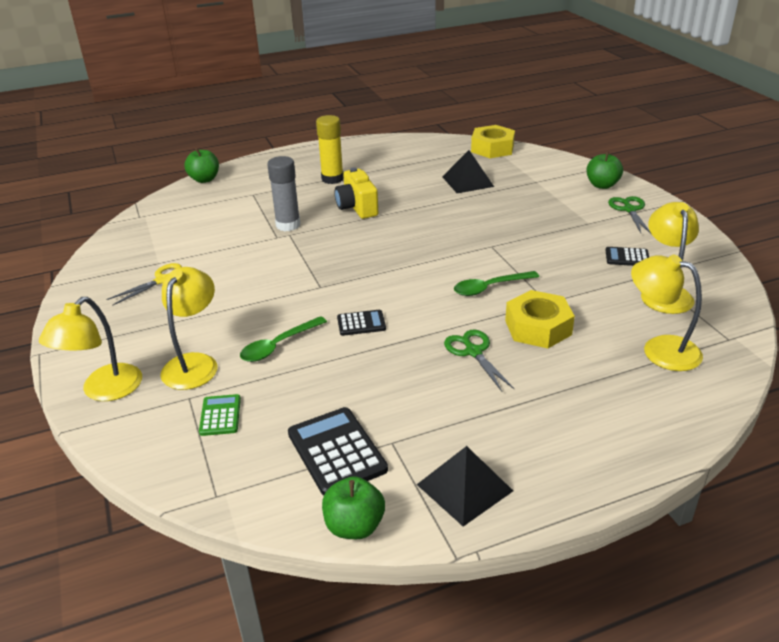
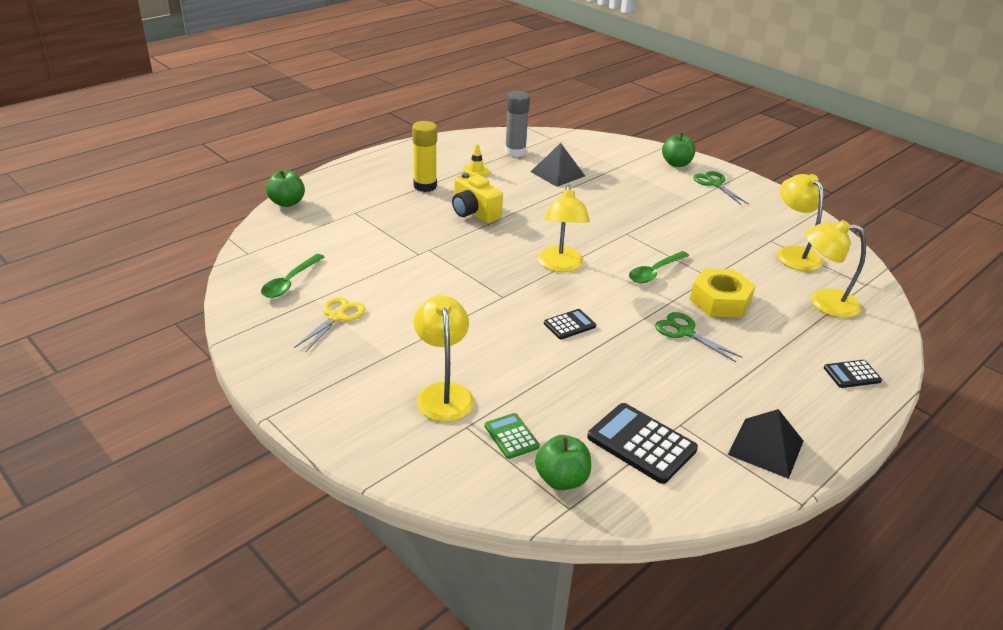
camera: 25 degrees left, 0 degrees up
yellow lamp [39,297,142,401] -> yellow lamp moved to [538,184,590,272]
green spoon [240,316,327,362] -> green spoon moved to [261,254,324,298]
grey glue stick [267,156,301,231] -> grey glue stick moved to [505,91,530,157]
green apple [322,476,385,539] -> green apple moved to [535,435,591,490]
yellow nut [471,125,515,158] -> none
black calculator [606,247,649,266] -> black calculator moved to [824,360,882,388]
none -> yellow traffic cone [462,144,491,176]

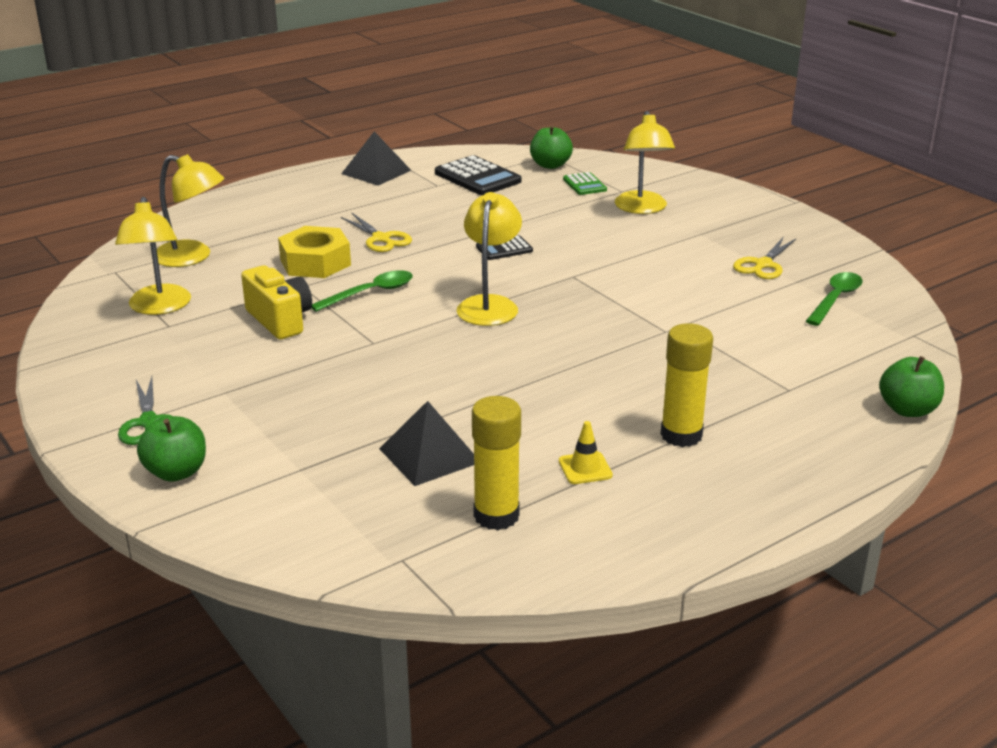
camera: 170 degrees left, 5 degrees down
yellow camera [452,173,503,223] -> yellow camera moved to [241,265,312,339]
grey glue stick [505,91,530,157] -> yellow glue stick [472,396,521,530]
green scissors [655,312,743,362] -> yellow scissors [341,213,412,252]
black calculator [824,360,882,388] -> none

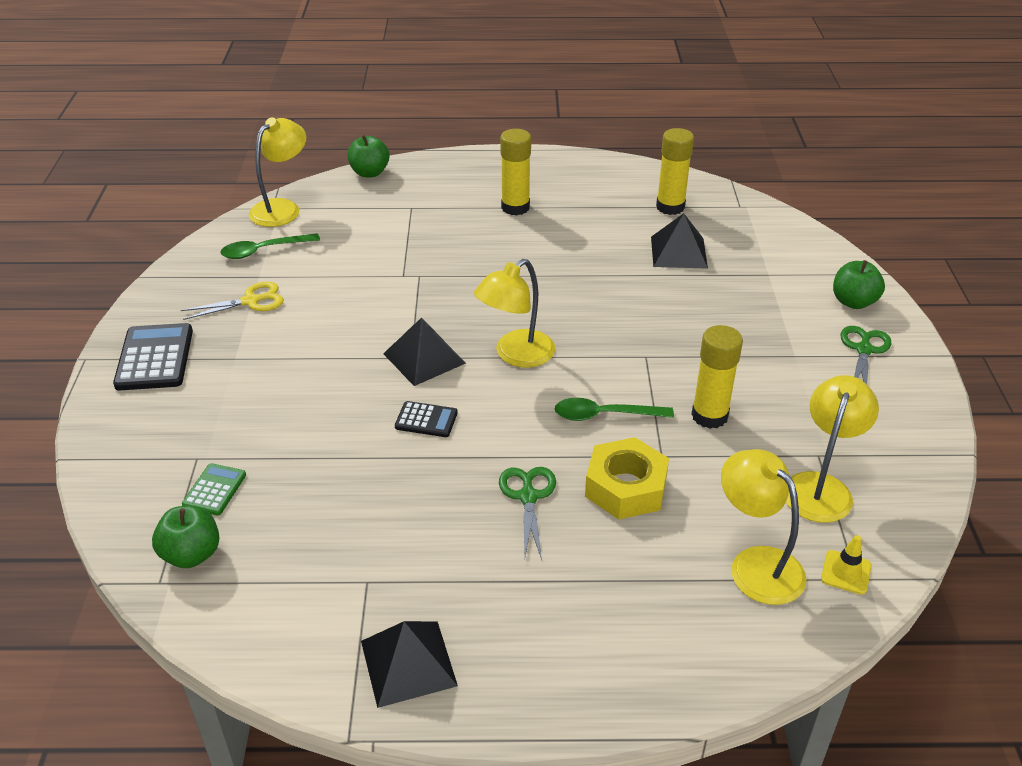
camera: 145 degrees left, 10 degrees up
yellow camera [241,265,312,339] -> yellow glue stick [691,325,743,429]
yellow scissors [341,213,412,252] -> green scissors [499,467,556,560]
black calculator [435,155,521,195] -> black calculator moved to [113,323,193,390]
yellow traffic cone [559,421,613,484] -> yellow traffic cone moved to [821,535,872,594]
yellow lamp [615,111,675,214] -> yellow lamp moved to [249,117,306,227]
none -> black pyramid [383,317,466,386]

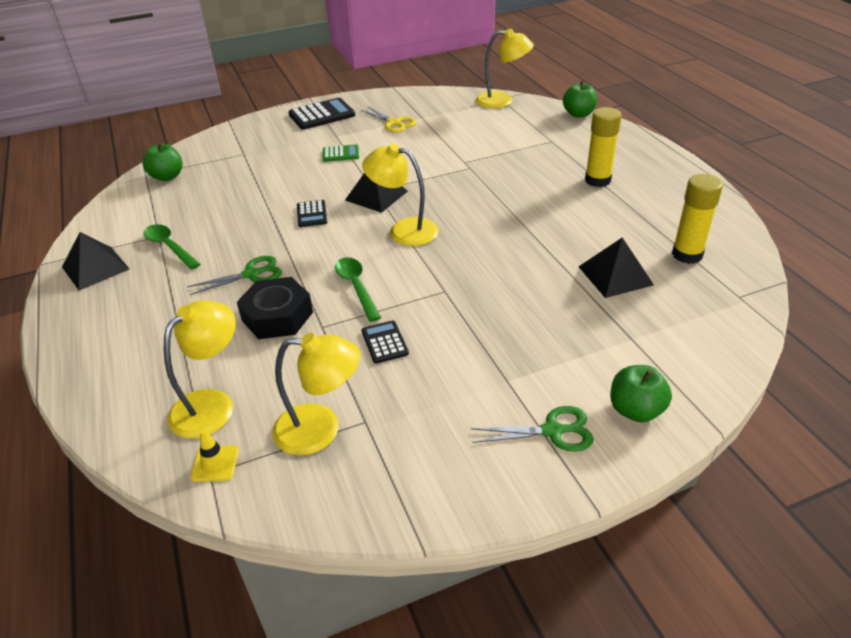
camera: 70 degrees right, 0 degrees up
green calculator [182,463,246,516] -> green calculator moved to [323,144,359,162]
green spoon [220,233,320,259] -> green spoon moved to [143,224,200,270]
yellow nut [585,437,669,520] -> black nut [237,277,313,339]
yellow glue stick [691,325,743,429] -> black calculator [361,321,409,364]

